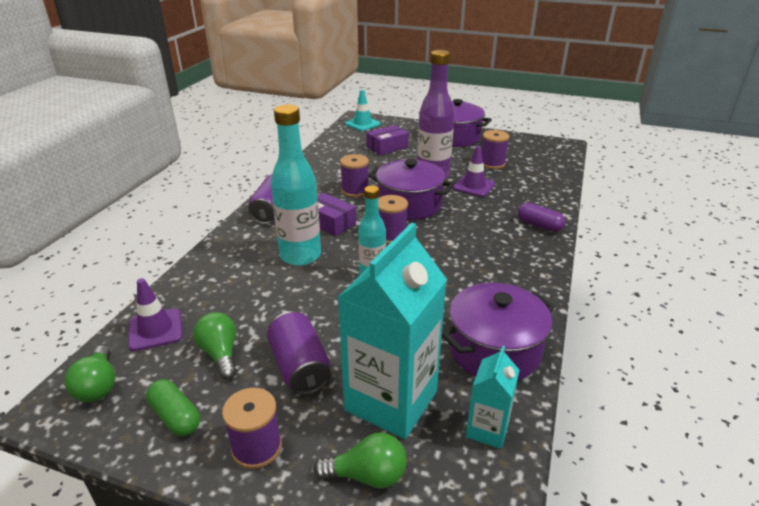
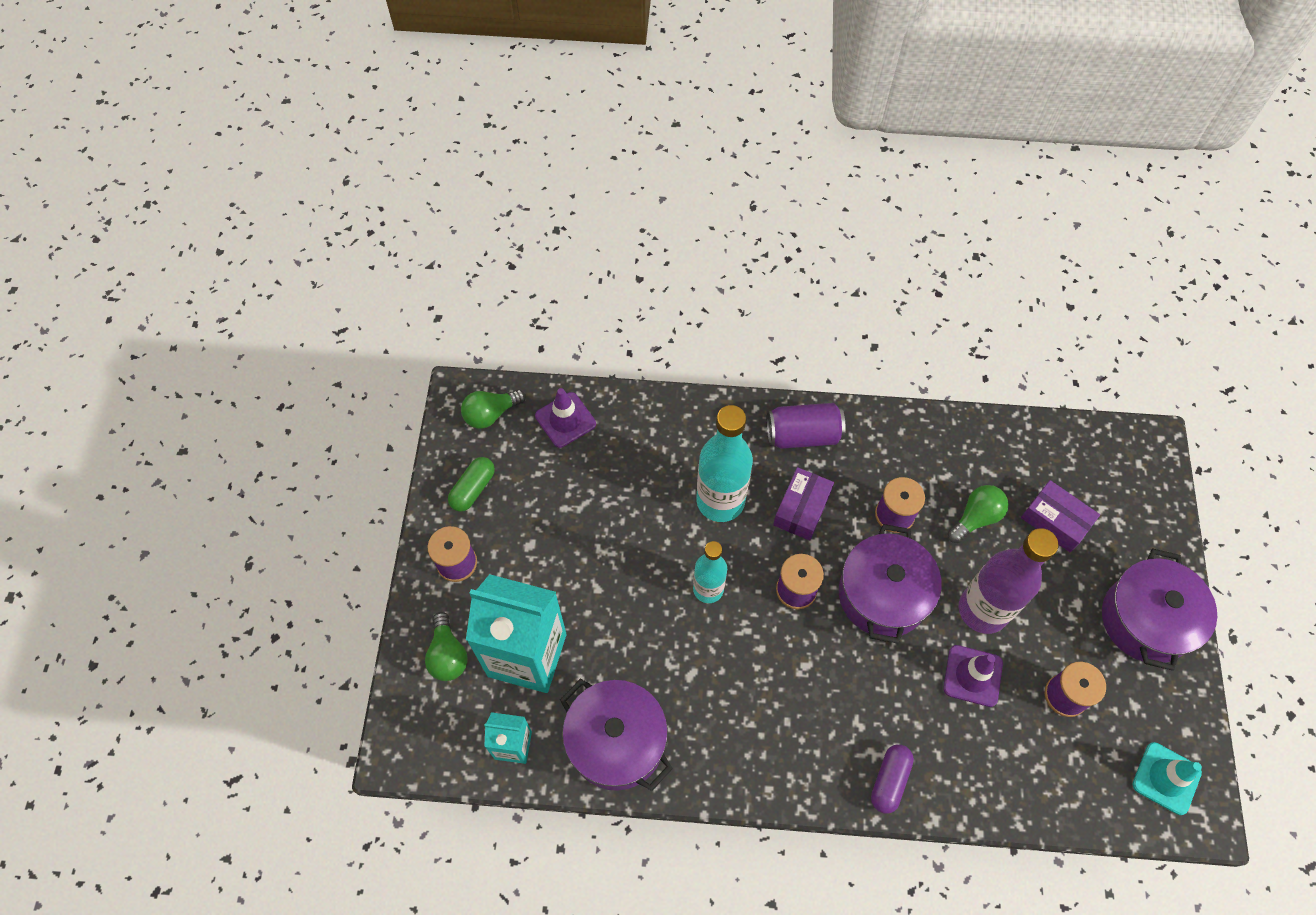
camera: 75 degrees right, 30 degrees up
green light bulb [193,312,237,380] -> green light bulb moved to [948,485,1009,543]
purple can [267,311,331,395] -> none
turquoise traffic cone [345,90,381,131] -> turquoise traffic cone moved to [1132,742,1202,815]

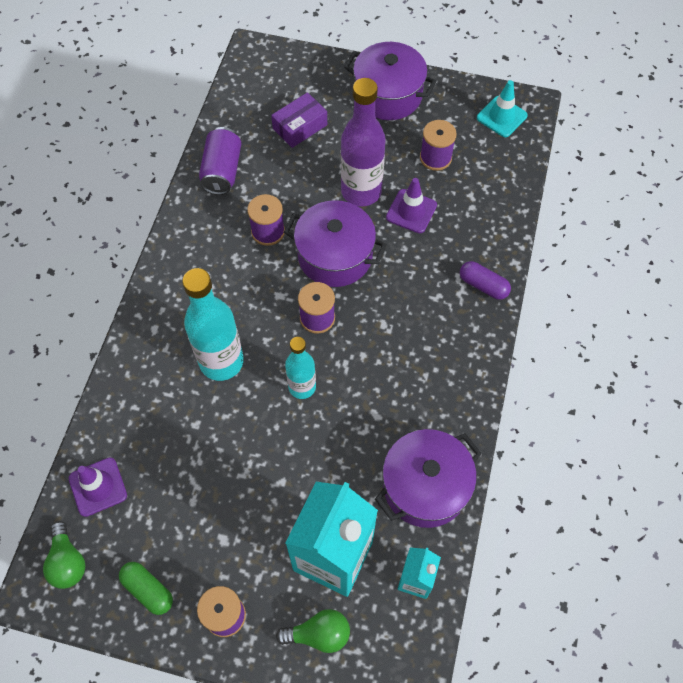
camera: 80 degrees left, 0 degrees up
purple can [767,403,846,449] -> purple can moved to [199,127,242,195]
purple box [773,467,834,540] -> none
green light bulb [948,485,1009,543] -> none

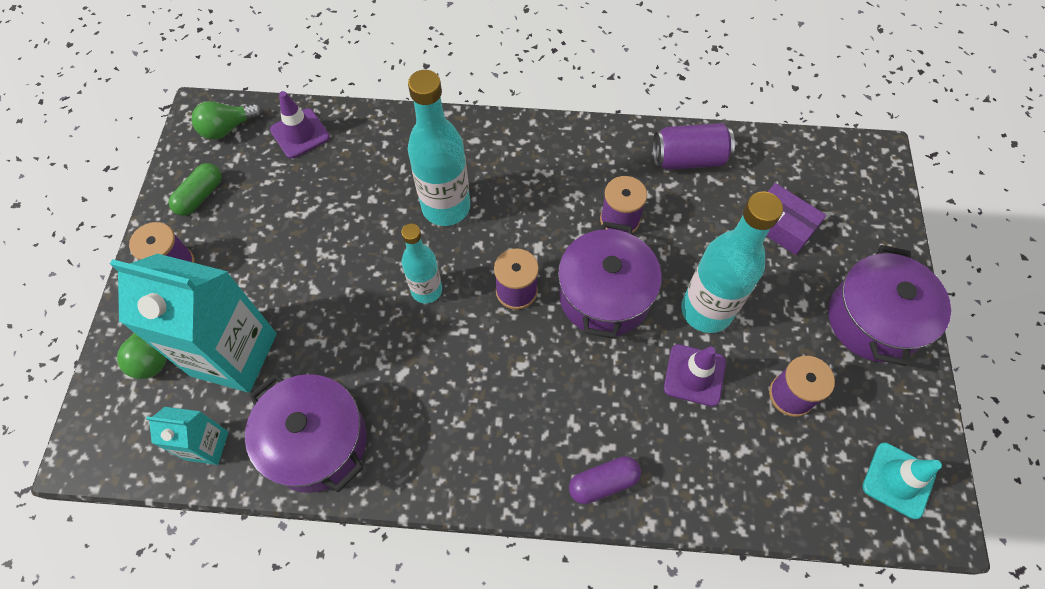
camera: 80 degrees right, 0 degrees up
purple bottle [341,78,386,207] -> turquoise bottle [681,192,783,333]
purple capsule [460,261,511,300] -> purple capsule turned 45 degrees clockwise [569,456,641,504]

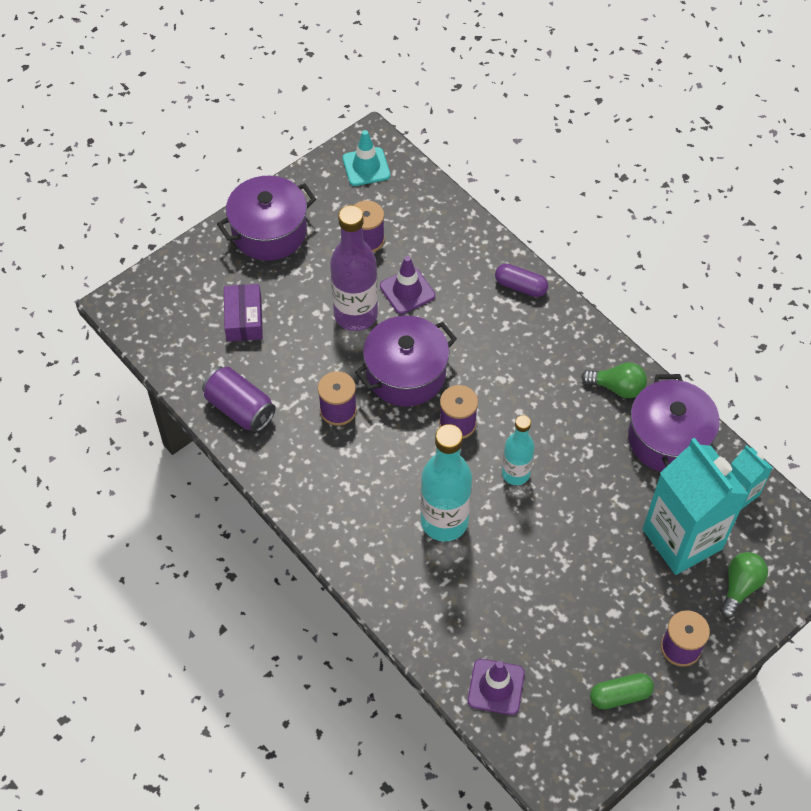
camera: 135 degrees left, 5 degrees down
green light bulb [191,101,262,140] -> green light bulb moved to [581,362,647,398]
turquoise bottle [681,192,783,333] -> purple bottle [330,205,378,331]

